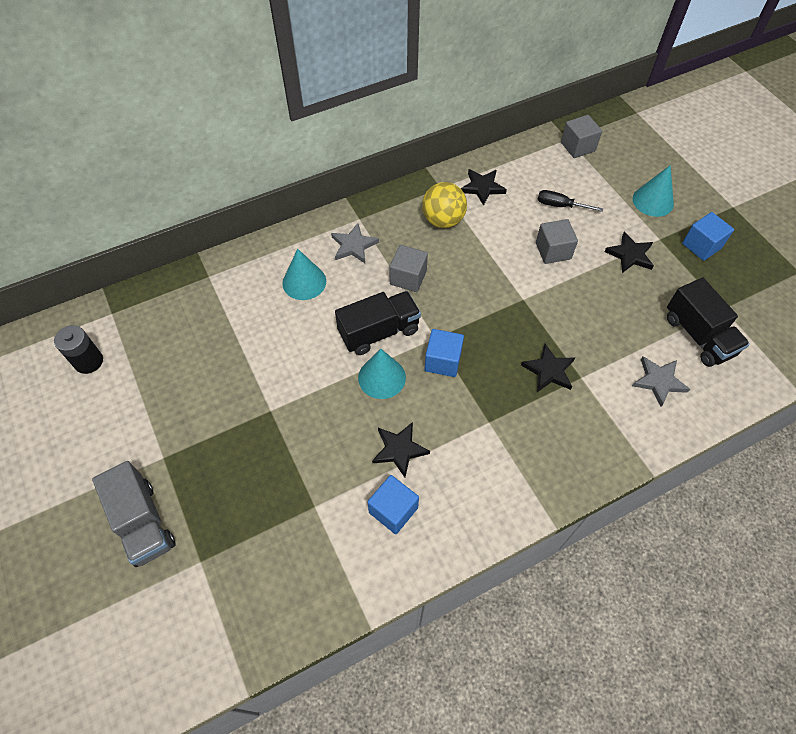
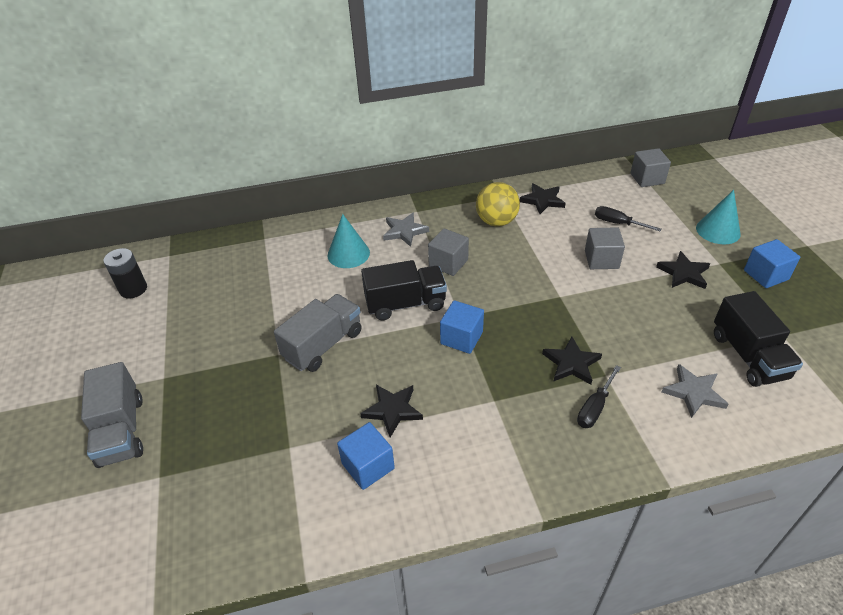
camera: 15 degrees right, 15 degrees down
turquoise cone [358,349,406,399] -> none
none -> grey truck [274,294,362,372]
none -> black screwdriver [577,365,621,428]

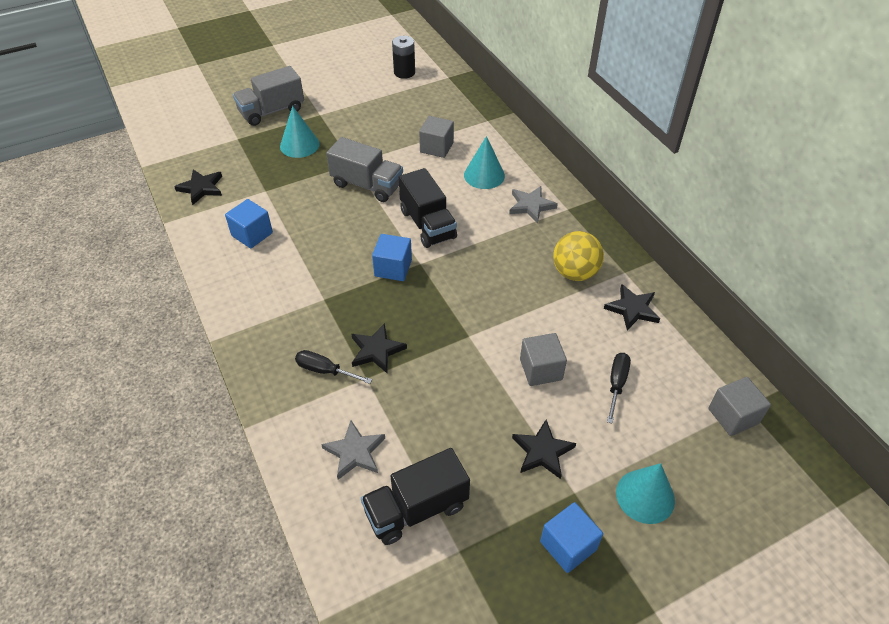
camera: 75 degrees right, 5 degrees up
black star [360,385,423,437] -> black star moved to [174,169,222,205]
grey cube [428,228,469,276] -> grey cube moved to [419,116,454,158]
none -> turquoise cone [280,106,320,158]

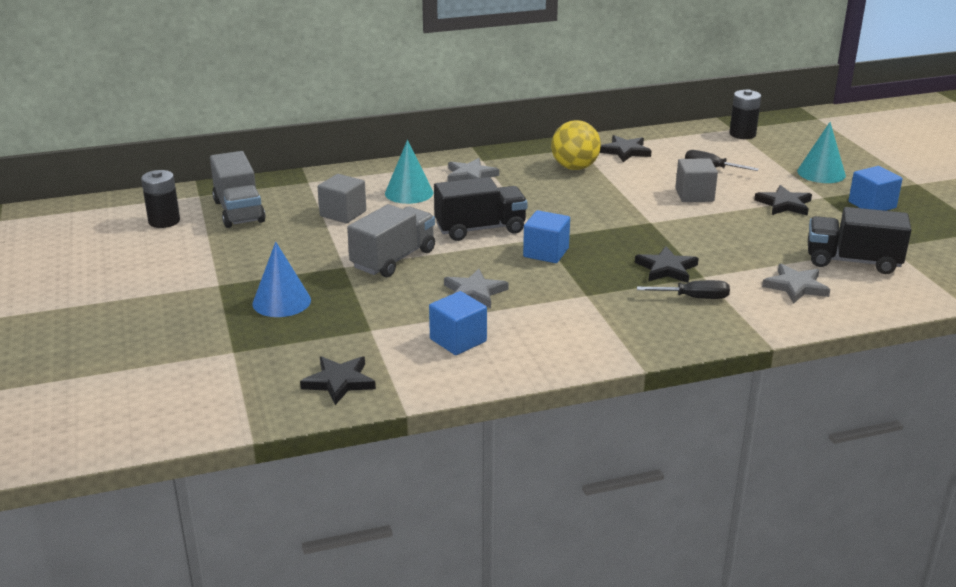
camera: 80 degrees left, 20 degrees down
grey truck [233,66,304,126] -> grey truck moved to [210,151,266,228]
turquoise cone [280,106,320,158] -> blue cone [252,242,311,317]
black screwdriver [295,350,372,384] -> black screwdriver turned 120 degrees counterclockwise [637,280,730,299]
black truck [361,448,470,545] -> black truck turned 120 degrees clockwise [808,207,911,274]
grey cube [708,377,771,436] -> black battery [729,89,761,139]
none -> grey star [444,269,508,308]

